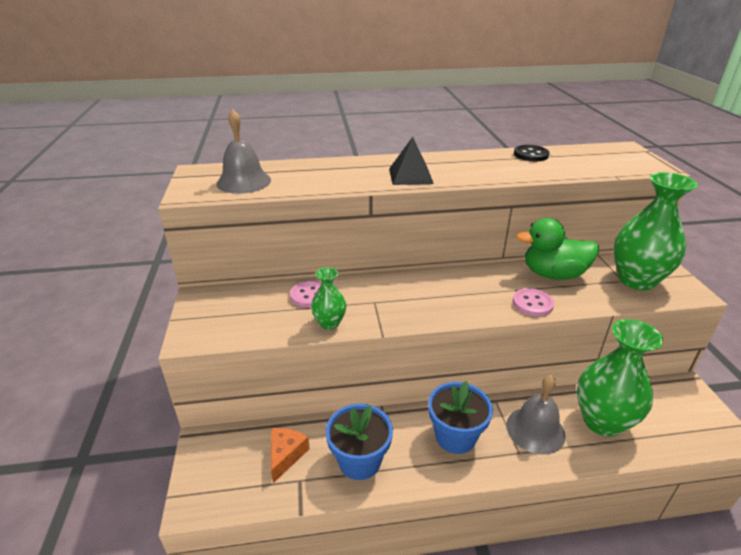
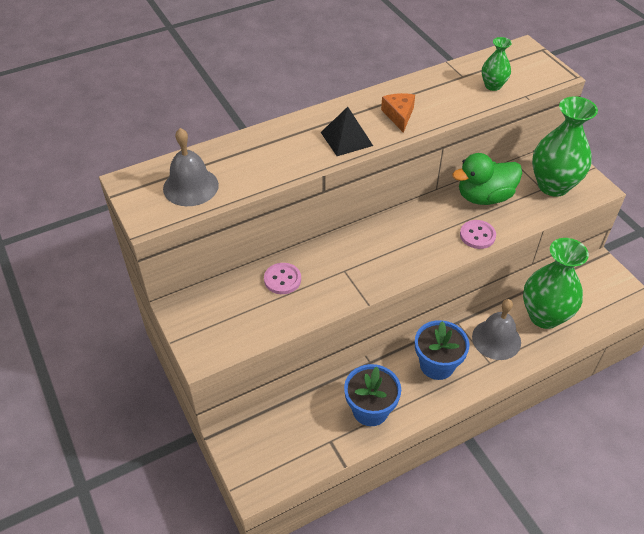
camera: 20 degrees left, 15 degrees up
orange cheese [271,428,310,483] -> orange cheese moved to [381,93,415,133]
green vase [311,267,346,330] -> green vase moved to [482,37,512,91]
black button [514,145,550,161] -> none

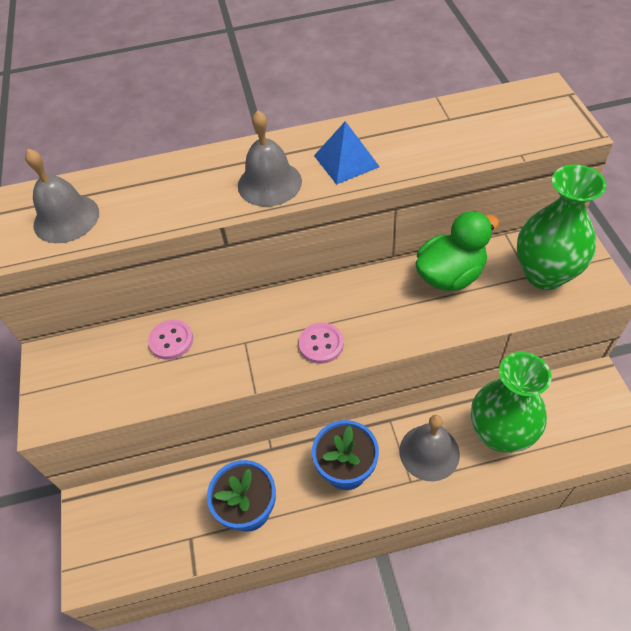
camera: 20 degrees right, 5 degrees up
black pyramid [321,107,373,156] -> grey bell [238,110,302,207]
orange cheese [381,93,415,133] -> blue pyramid [314,121,380,185]
green duck [452,153,522,205] -> green duck turned 150 degrees clockwise [415,211,499,291]
pink button [460,220,496,249] -> pink button moved to [299,323,344,364]
green vase [482,37,512,91] -> none

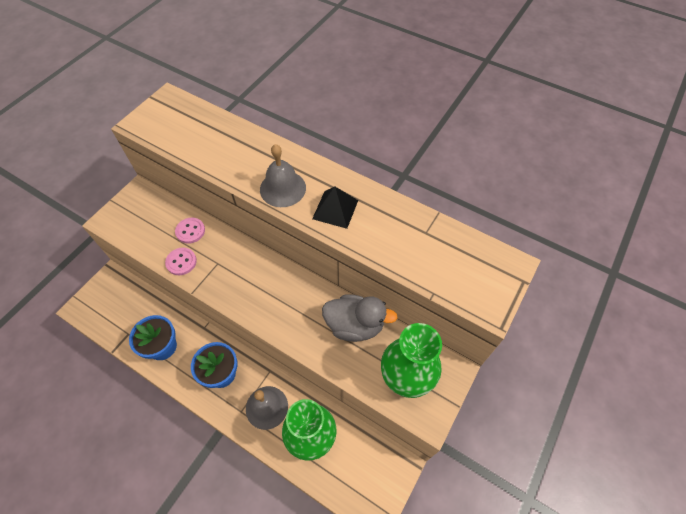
camera: 40 degrees right, 5 degrees up
grey bell [25,149,99,243] -> none
pink button [299,323,344,364] -> pink button moved to [165,248,197,275]
blue pyramid [314,121,380,185] -> black pyramid [312,187,358,229]
green duck [415,211,499,291] -> grey duck [322,294,398,342]

